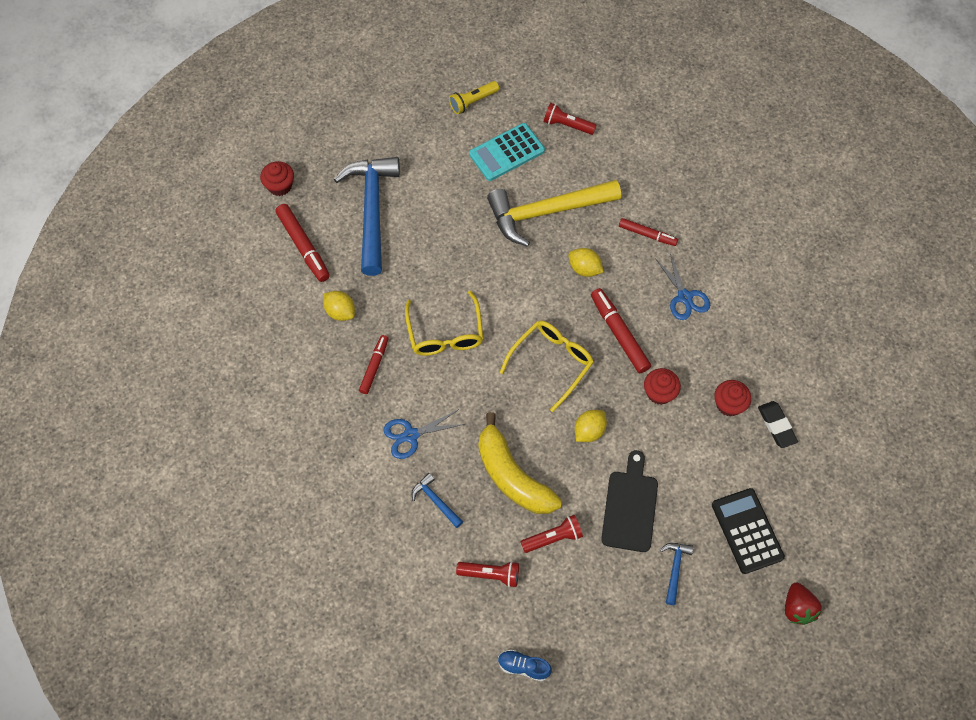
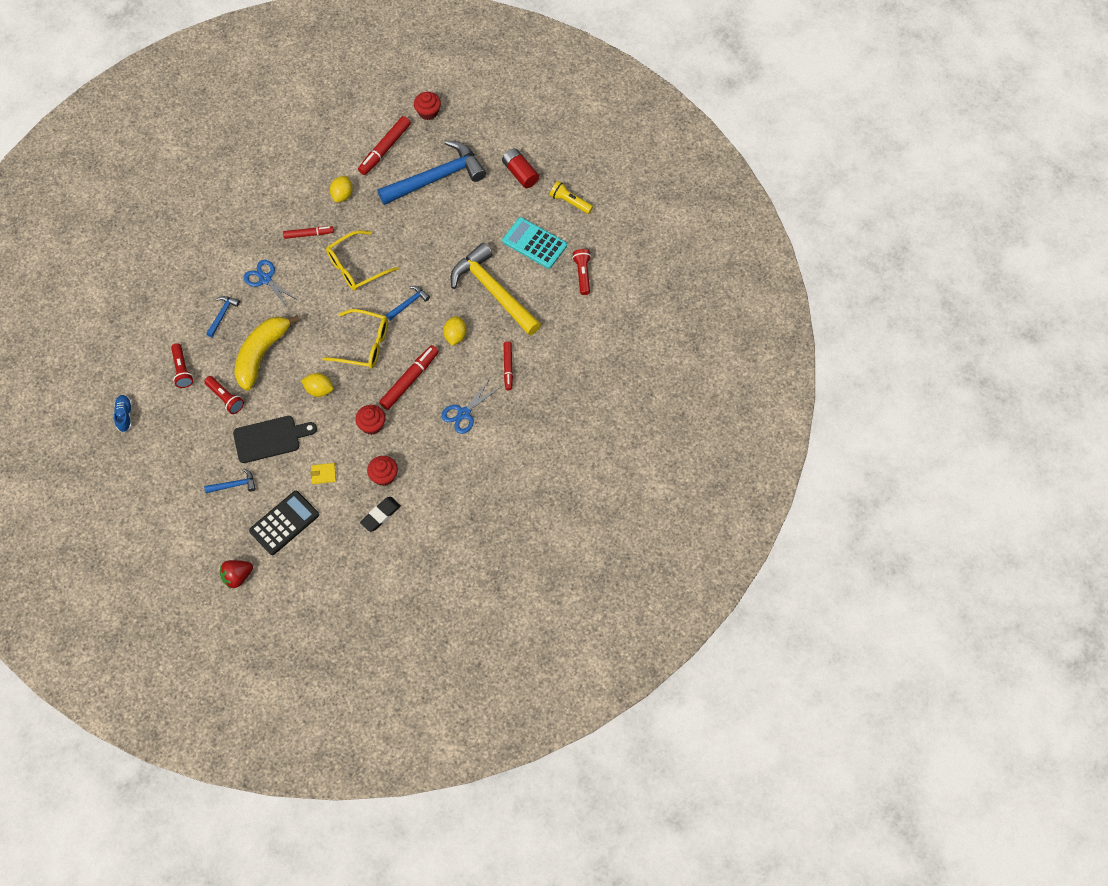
camera: 65 degrees right, 0 degrees up
none -> yellow wallet [311,463,336,484]
none -> blue hammer [386,286,430,320]
none -> red battery [502,148,539,188]

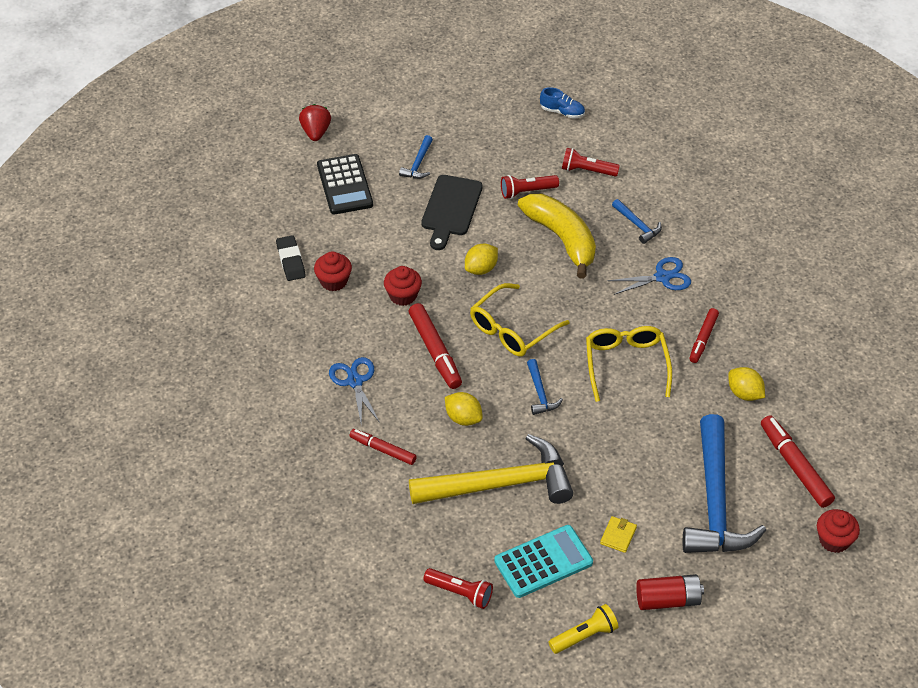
camera: 120 degrees right, 15 degrees down
yellow wallet [311,463,336,484] -> yellow wallet moved to [600,516,637,553]

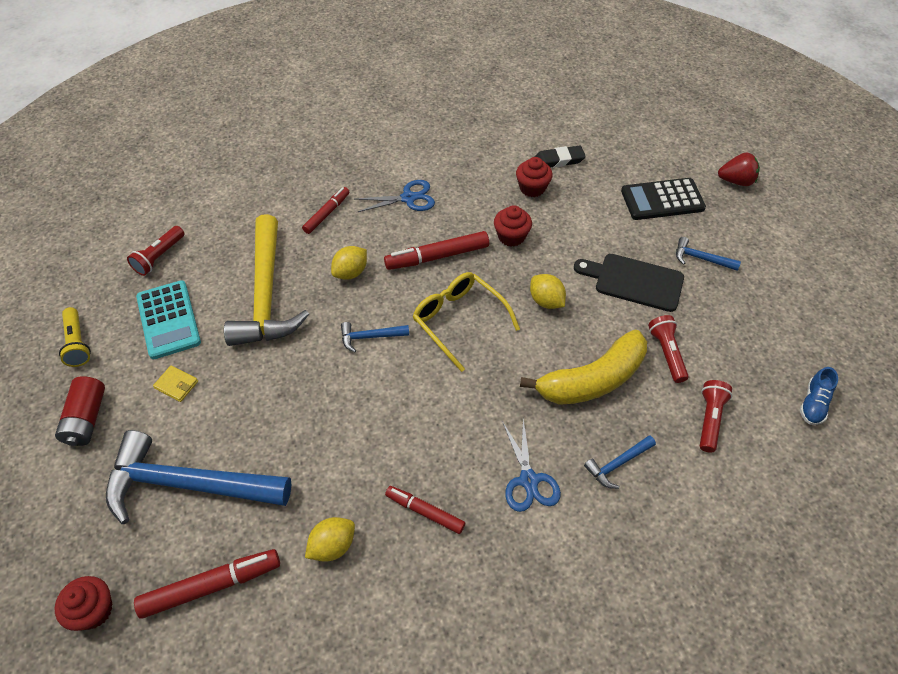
camera: 95 degrees right, 5 degrees up
yellow glasses [586,326,672,402] -> none

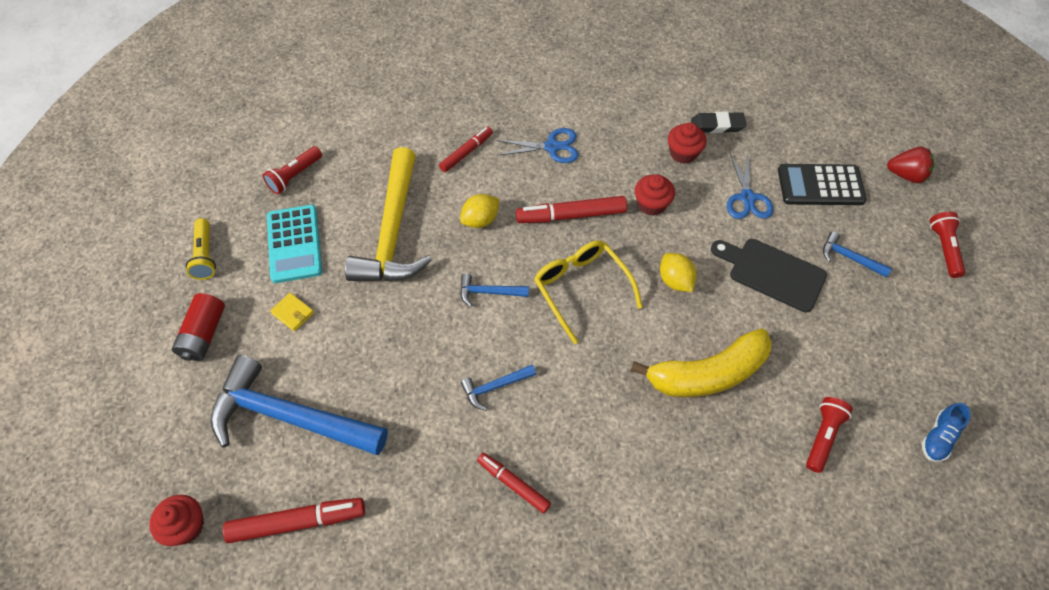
camera: 10 degrees right, 5 degrees up
yellow lemon [305,517,355,562] -> none
blue scissors [502,418,561,512] -> blue scissors moved to [727,151,774,219]
blue hammer [584,435,656,489] -> blue hammer moved to [461,365,536,410]
red flashlight [648,315,689,383] -> red flashlight moved to [930,212,965,278]

